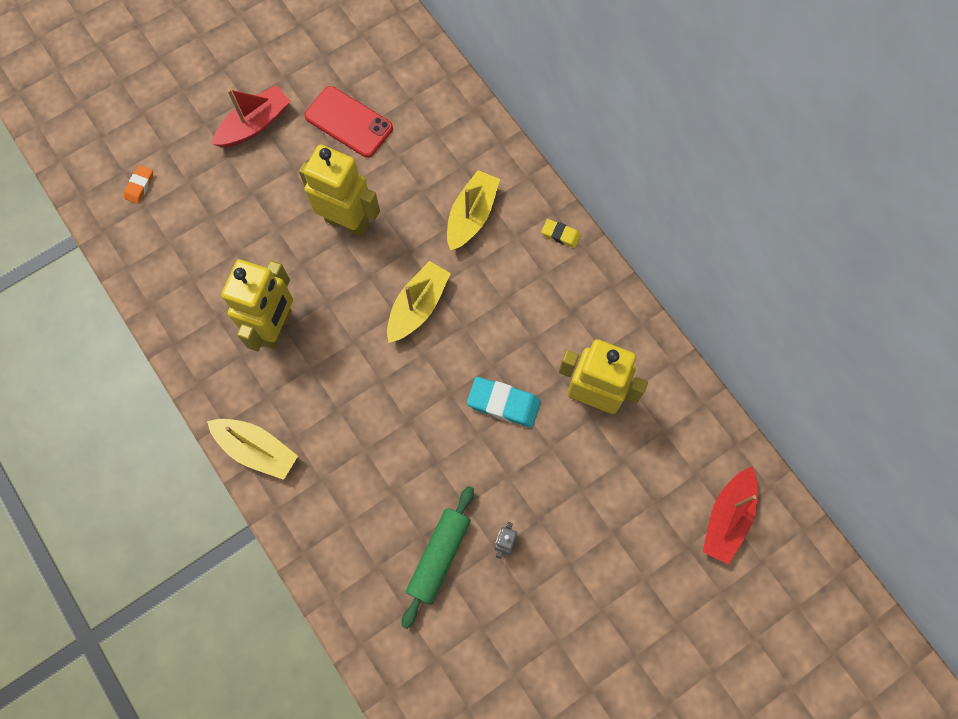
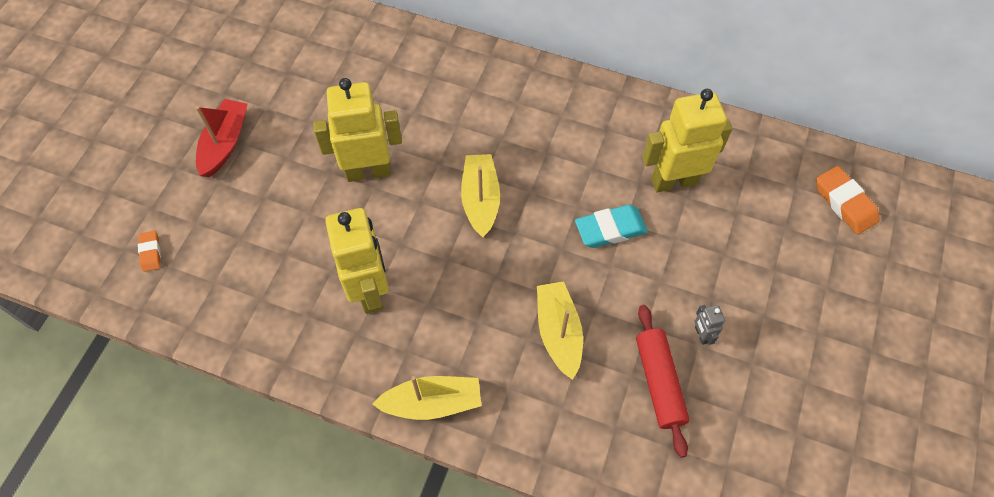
camera: 35 degrees left, 10 degrees down
red phone [304,86,393,158] -> none
green rolling pin [402,486,474,629] -> red rolling pin [636,305,690,458]
yellow boat [447,170,500,251] -> yellow boat moved to [537,281,583,380]
yellow eraser [541,219,581,248] -> none
red boat [703,467,758,565] -> orange eraser [816,166,880,235]

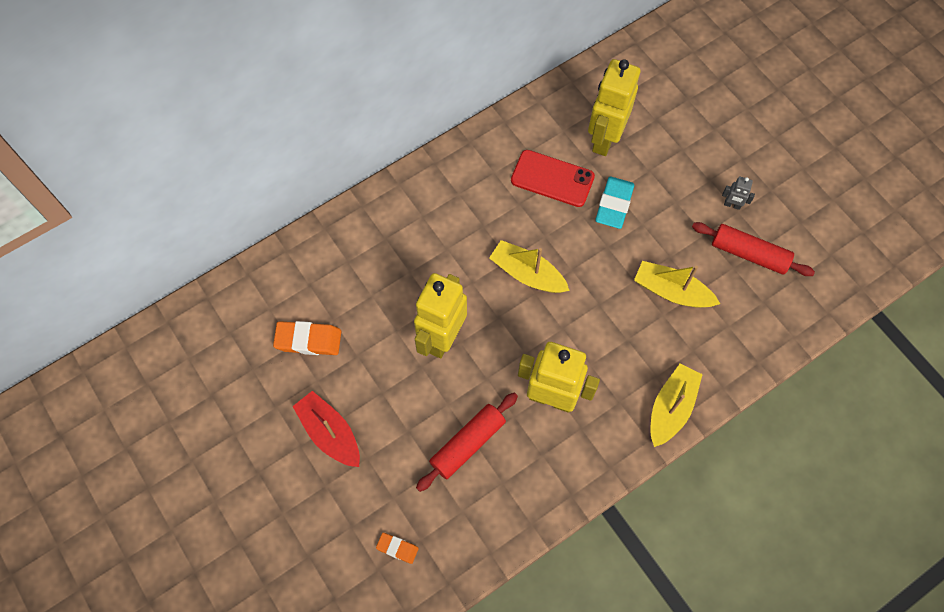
camera: 55 degrees left, 5 degrees up
orange eraser [816,166,880,235] -> orange eraser moved to [273,321,341,355]
none -> red rolling pin [416,393,518,492]
none -> red phone [511,150,595,207]

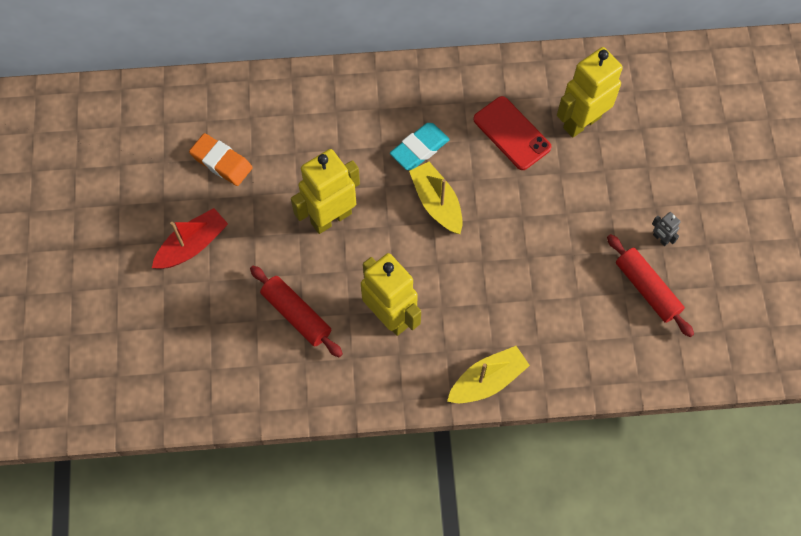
camera: 30 degrees right, 0 degrees up
red boat [292,391,360,467] -> red boat turned 60 degrees clockwise [152,208,228,269]
orange eraser [376,533,418,564] -> none
red rolling pin [416,393,518,492] -> red rolling pin turned 60 degrees clockwise [250,266,343,358]
turquoise eraser [595,177,634,229] -> turquoise eraser moved to [390,123,450,170]
yellow boat [634,261,720,308] -> none

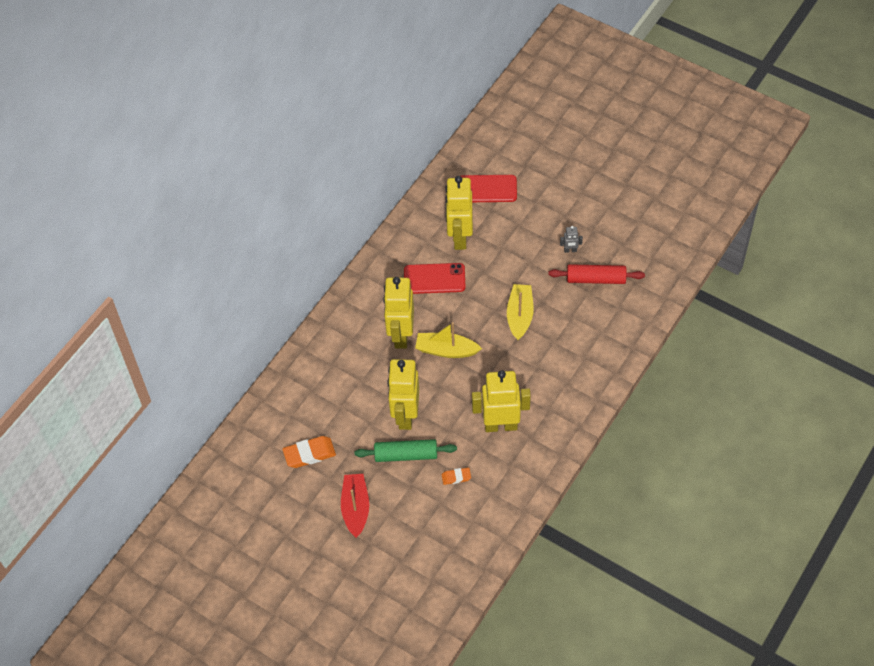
camera: 50 degrees left, 10 degrees down
red rolling pin [250,266,343,358] -> orange eraser [442,468,471,485]
turquoise eraser [390,123,450,170] -> yellow robot [383,277,414,349]
yellow boat [447,346,530,403] -> yellow boat moved to [507,284,534,340]
none -> green rolling pin [354,439,457,462]
none -> red phone [461,175,517,202]

